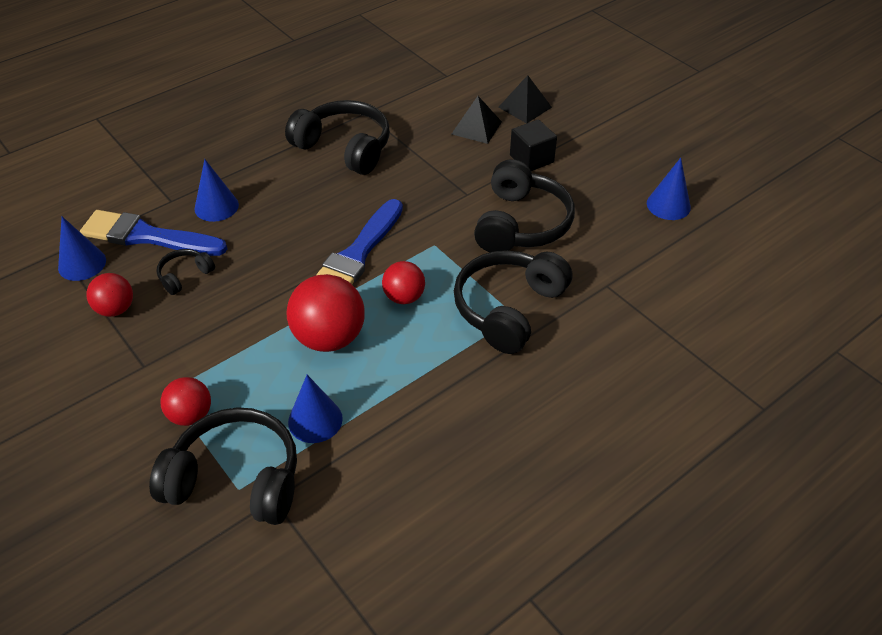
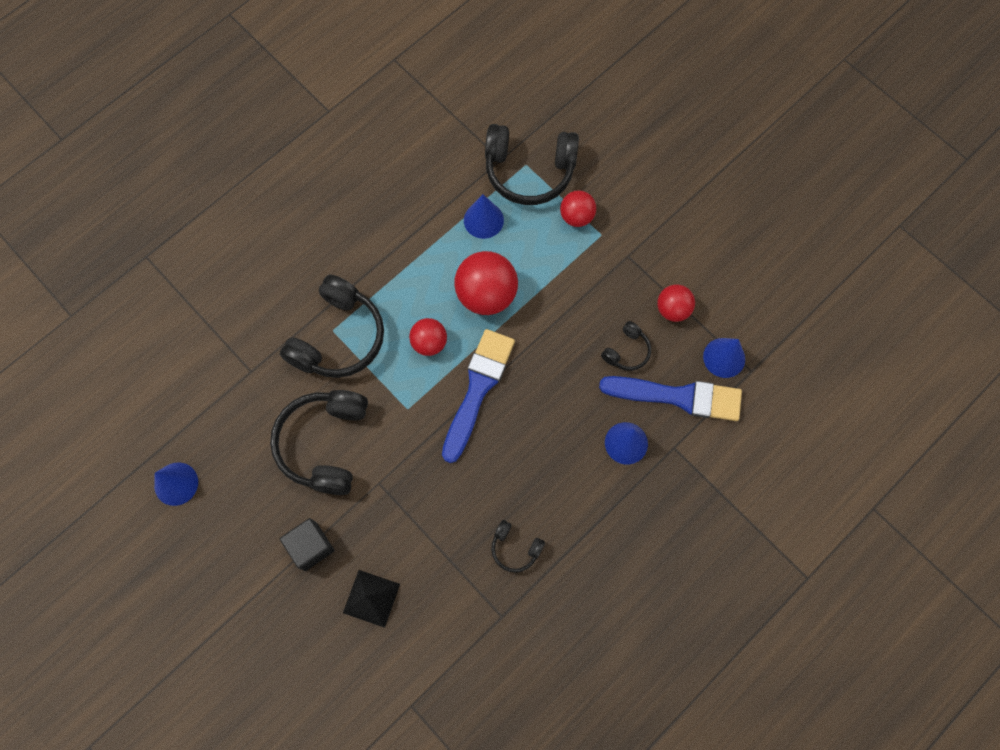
camera: 175 degrees right, 25 degrees up
black headphones [285,100,390,175] -> black headphones [491,520,545,572], size x0.48
black pyramid [498,75,552,124] -> none

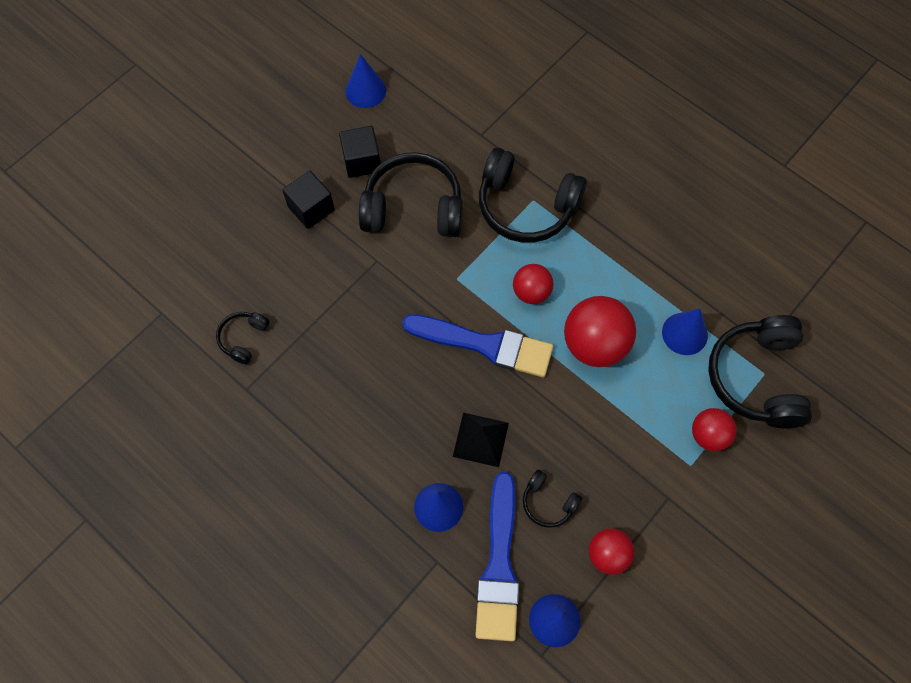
camera: 85 degrees right, 5 degrees down
black pyramid [343,570,400,628] -> black pyramid moved to [453,413,509,467]
black headphones [491,520,545,572] -> black headphones moved to [216,312,270,364]
none -> black cube [339,126,381,178]

